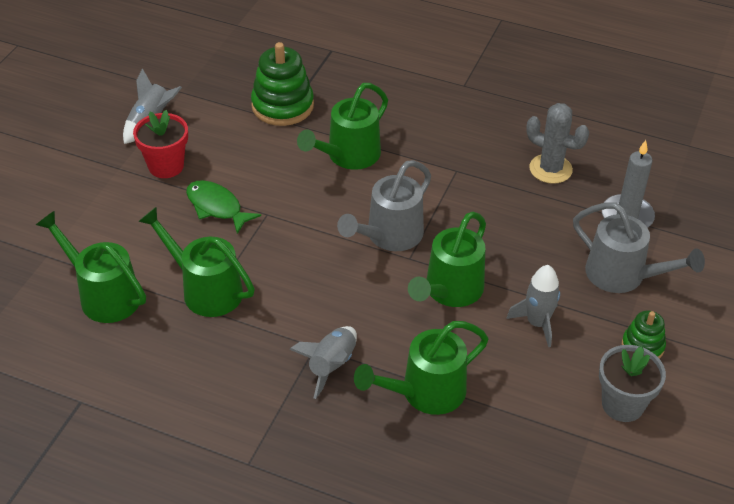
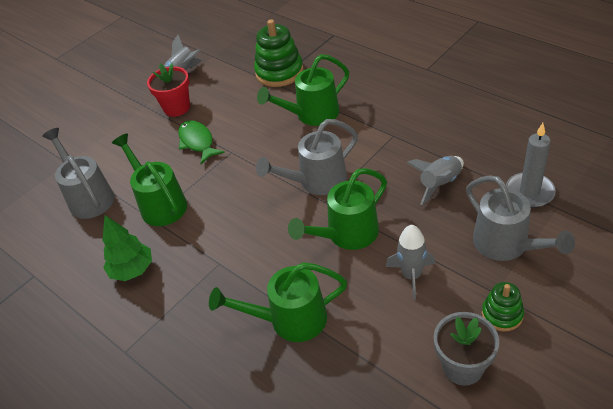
camera: 25 degrees right, 0 degrees up
green watering can [36,210,146,323] -> grey watering can [42,128,114,219]
grey rocket [289,326,357,399] -> grey rocket moved to [407,156,464,205]
grey cactus [526,103,589,184] -> none
none -> green tree [102,215,152,281]

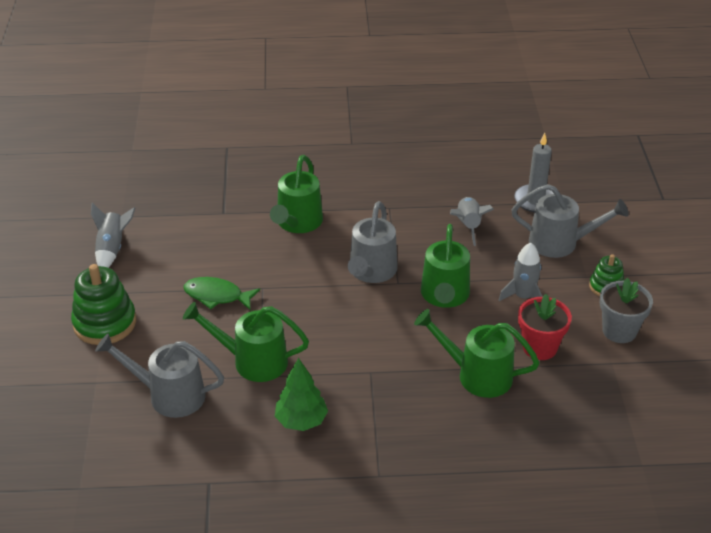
camera: 50 degrees left, 5 degrees down
red flower pot [147,63,190,117] -> red flower pot moved to [518,294,572,360]
green watering can [209,262,347,342] -> green watering can turned 75 degrees clockwise [414,309,540,398]
green stacking toy [254,19,304,87] -> green stacking toy moved to [71,264,136,345]

